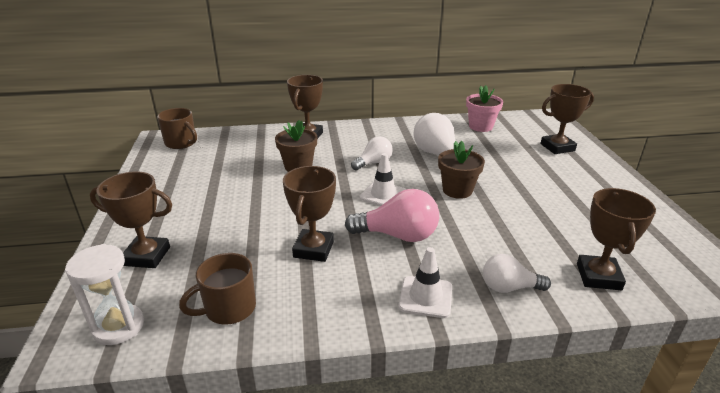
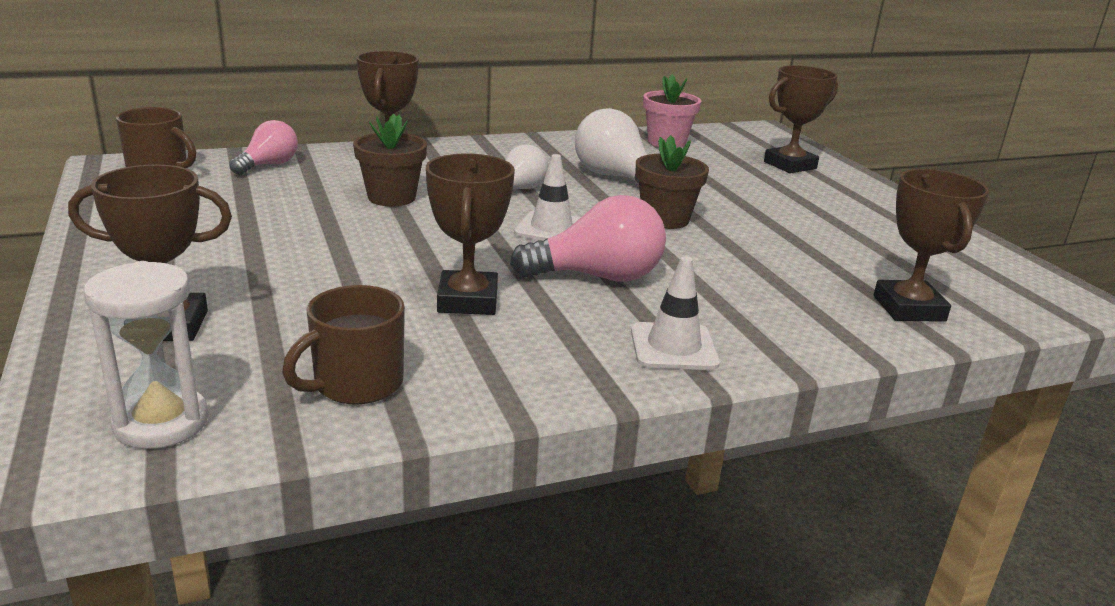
camera: 15 degrees left, 5 degrees down
white light bulb [483,254,551,293] -> none
none -> pink light bulb [229,120,298,175]

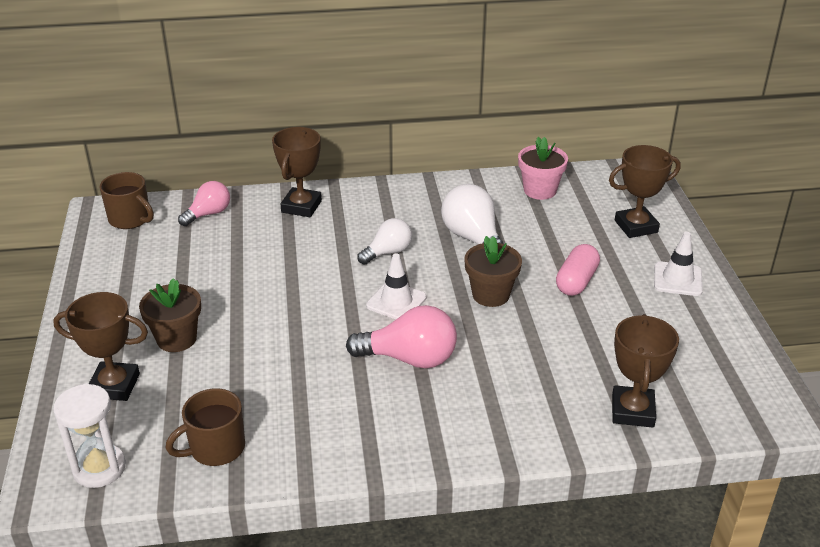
camera: 15 degrees right, 10 degrees up
brown flower pot [353,114,427,206] -> brown flower pot moved to [139,278,201,352]
brown trophy [426,153,515,315] -> none
white traffic cone [631,256,720,370] -> white traffic cone moved to [654,232,703,296]
none -> pink capsule [556,244,600,296]

